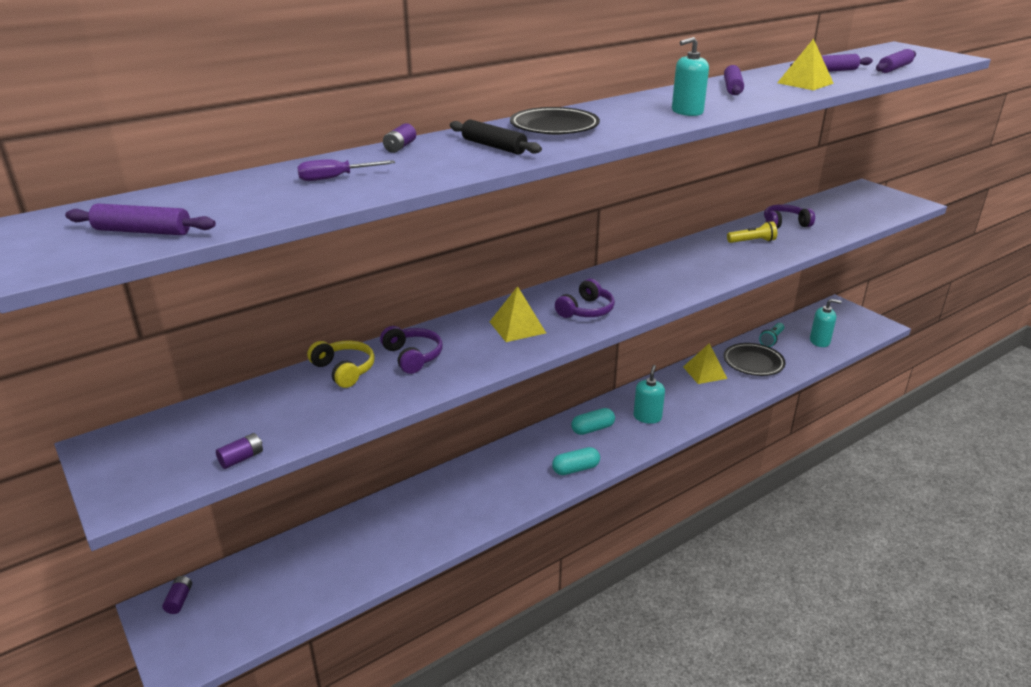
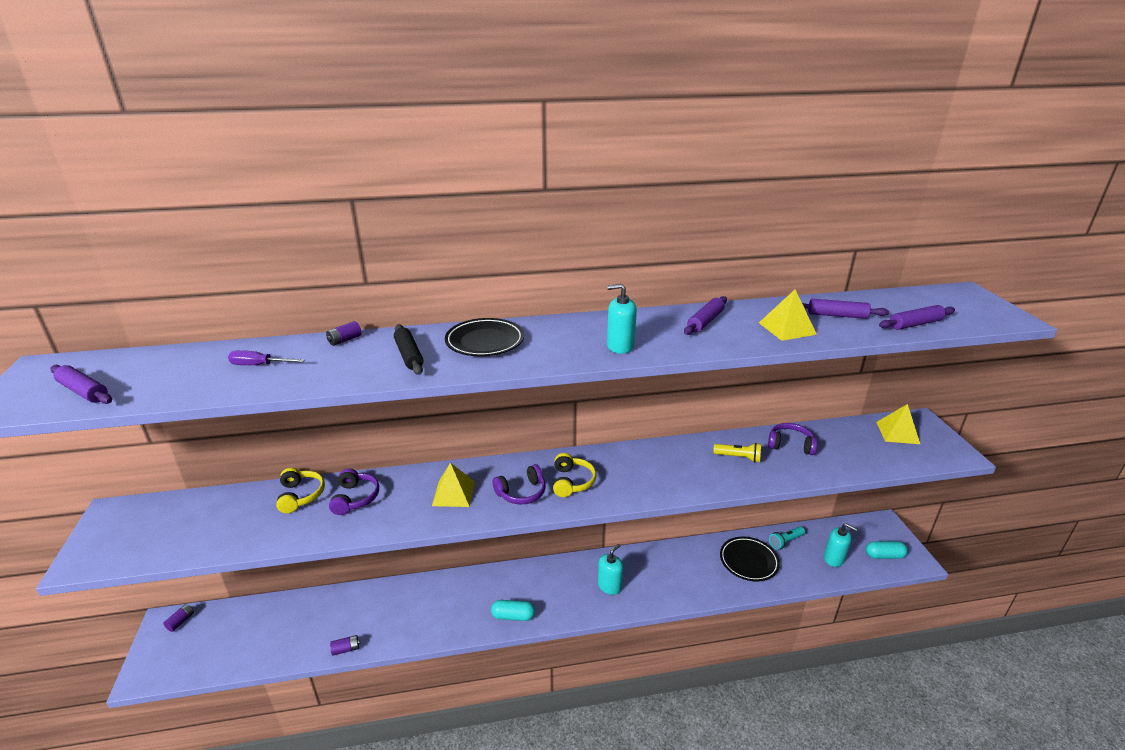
camera: 25 degrees right, 0 degrees up
purple battery [216,433,263,469] -> purple battery moved to [330,635,360,656]
turquoise capsule [571,408,615,435] -> turquoise capsule moved to [866,541,908,559]
yellow pyramid [683,344,728,384] -> yellow pyramid moved to [876,404,920,444]
none -> yellow headphones [553,453,597,497]

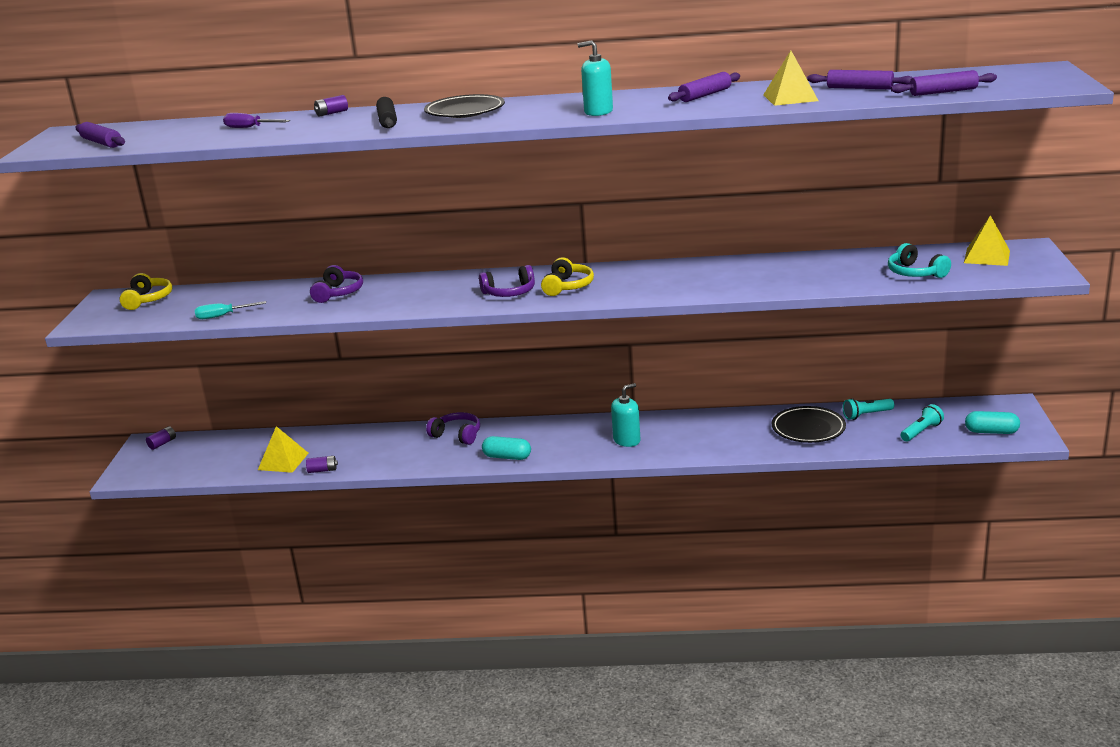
camera: 15 degrees right, 5 degrees down
yellow headphones [276,468,325,513] -> yellow headphones moved to [119,273,172,310]
yellow pyramid [432,463,475,507] -> yellow pyramid moved to [258,426,309,473]
yellow flashlight [713,443,761,463] -> none
purple headphones [768,423,817,455] -> purple headphones moved to [426,412,480,445]
turquoise soap dispenser [824,523,857,567] -> turquoise flashlight [901,404,944,441]
none -> turquoise screwdriver [195,301,266,319]
none -> turquoise headphones [888,243,951,278]

